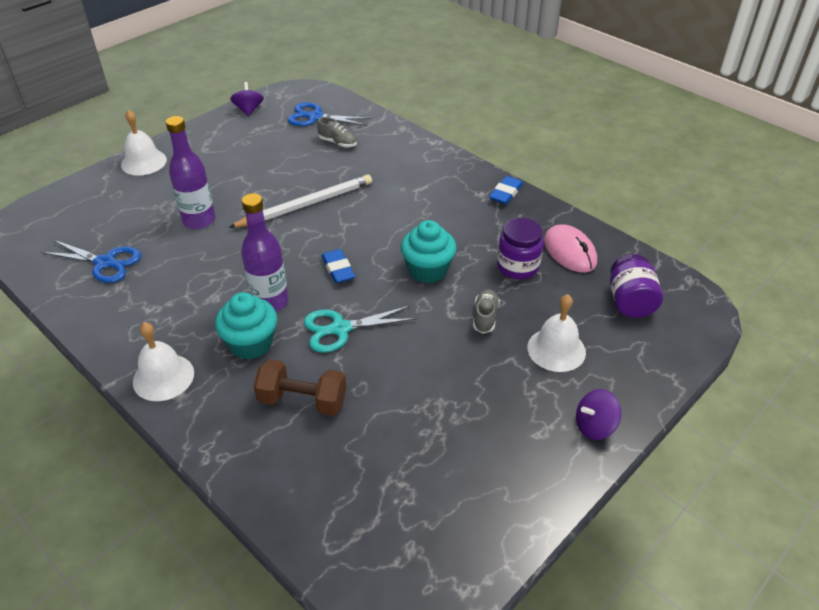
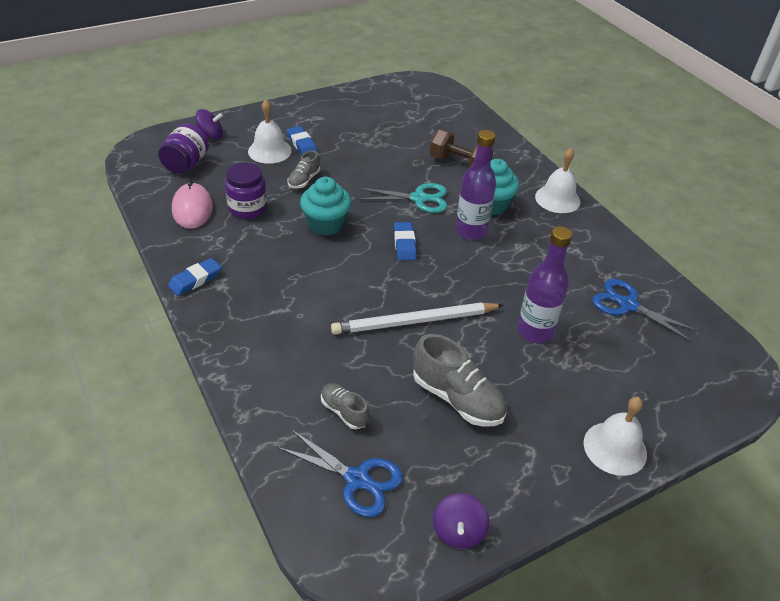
camera: 165 degrees left, 0 degrees up
purple spinning top [576,389,621,440] -> purple spinning top moved to [196,109,223,139]
none -> blue eraser [287,126,317,155]
none -> grey shoe [413,334,507,427]

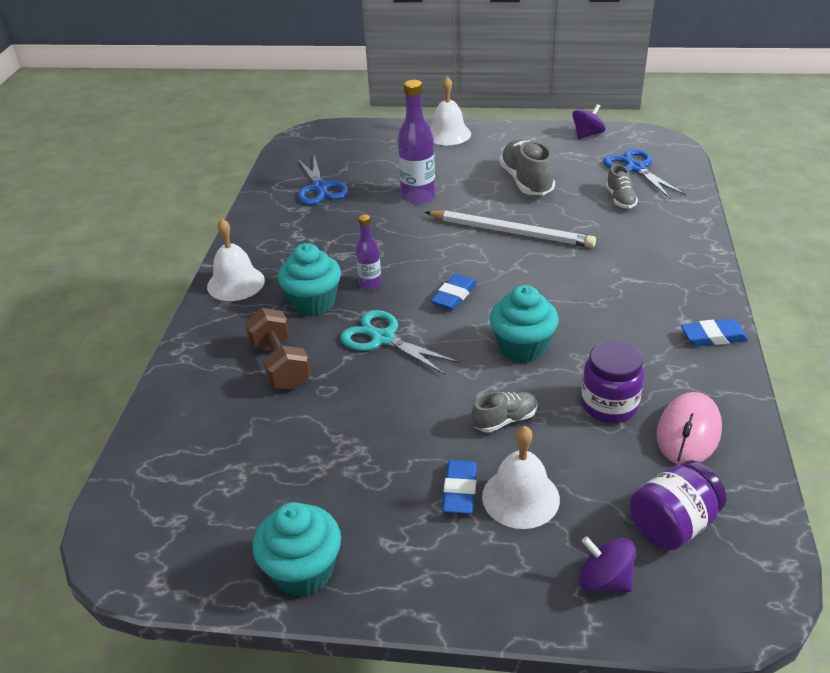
camera: 140 degrees left, 5 degrees down
purple bottle [455,130,496,240] -> purple bottle [356,214,382,290], size x0.58
none -> turquoise cupcake [253,502,341,597]

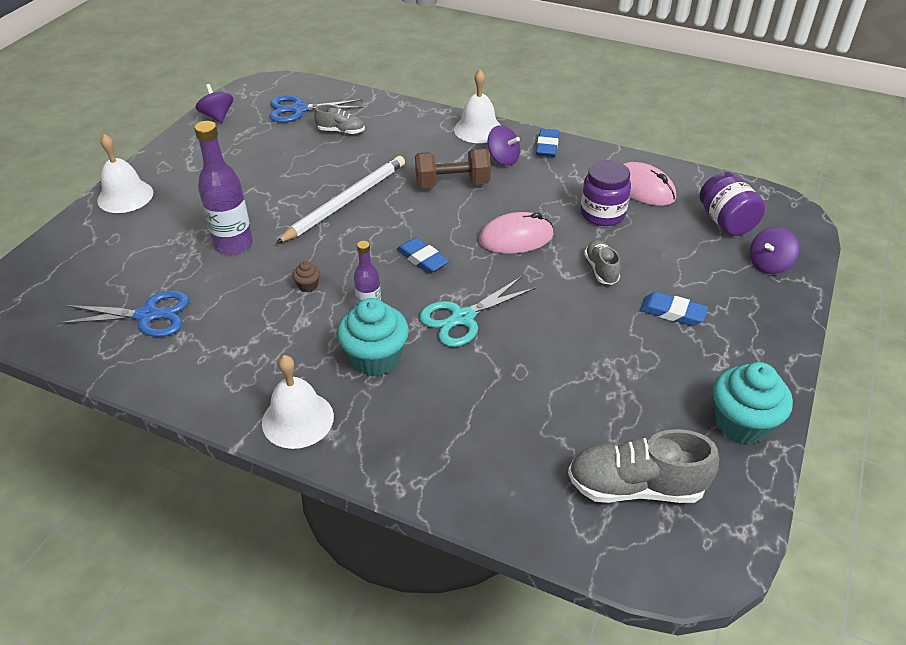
camera: 75 degrees left, 5 degrees up
brown dumbbell [245,308,311,390] -> brown dumbbell moved to [415,148,491,188]
white bell [482,426,560,529] -> white bell moved to [454,70,501,143]
turquoise cupcake [490,285,559,363] -> pink mouse [479,212,554,254]
grey shoe [499,140,555,195] -> grey shoe moved to [568,429,719,503]
none -> brown cupcake [292,261,320,292]
none -> purple spinning top [488,125,520,166]

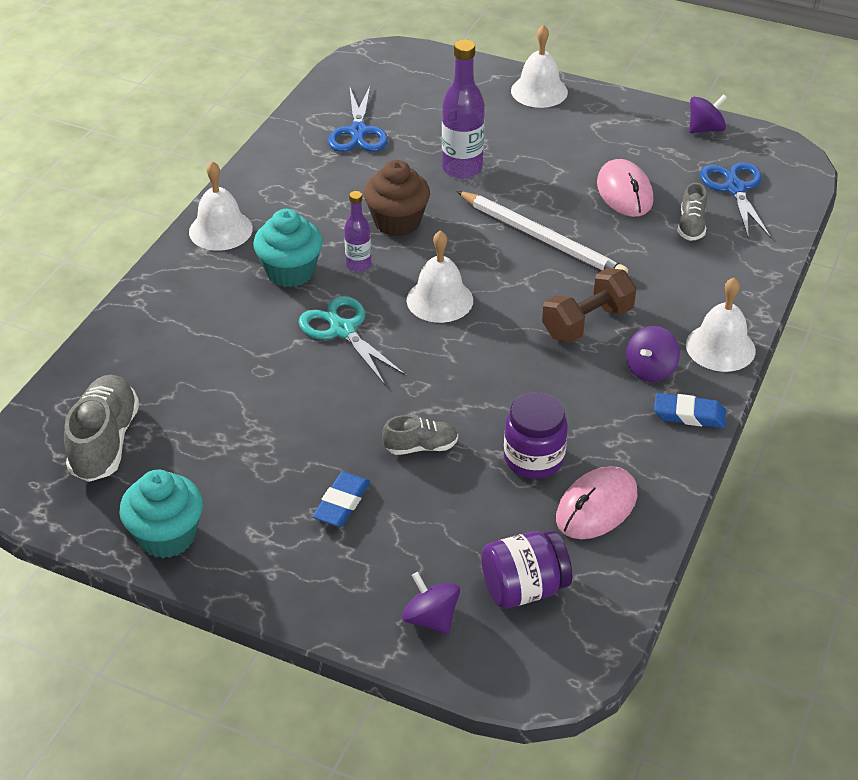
camera: 90 degrees right, 0 degrees up
brown cupcake [292,261,320,292] -> brown cupcake [364,160,430,236], size x2.32
blue eraser [396,237,449,274] -> white bell [407,230,473,323]
brown dumbbell [415,148,491,188] -> brown dumbbell turned 60 degrees clockwise [542,268,637,343]
pink mouse [479,212,554,254] -> pink mouse moved to [597,159,653,217]

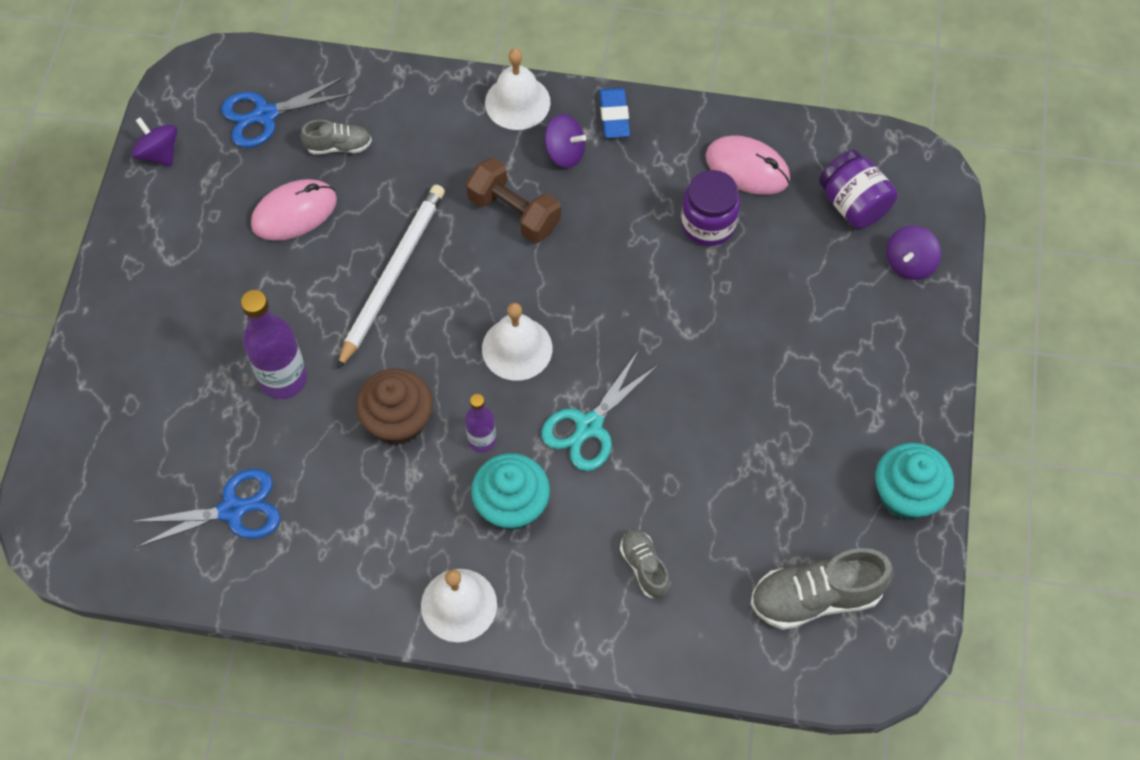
camera: 105 degrees left, 20 degrees up
blue eraser [312,472,370,527] -> none
grey shoe [382,415,458,455] -> grey shoe moved to [620,529,670,599]
white bell [511,25,568,108] -> none

